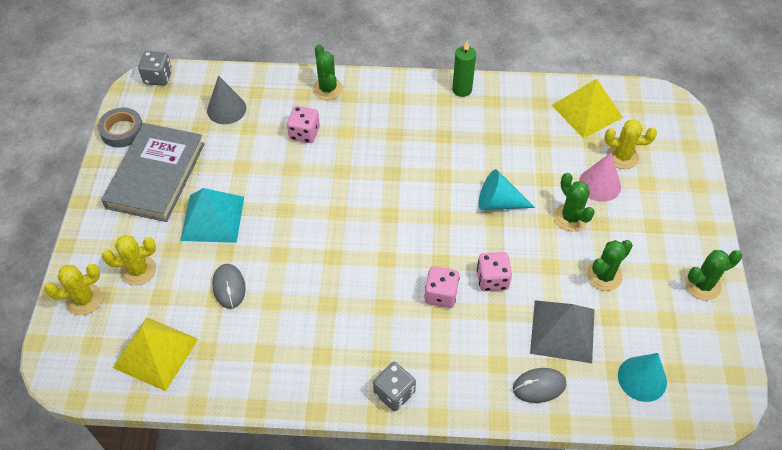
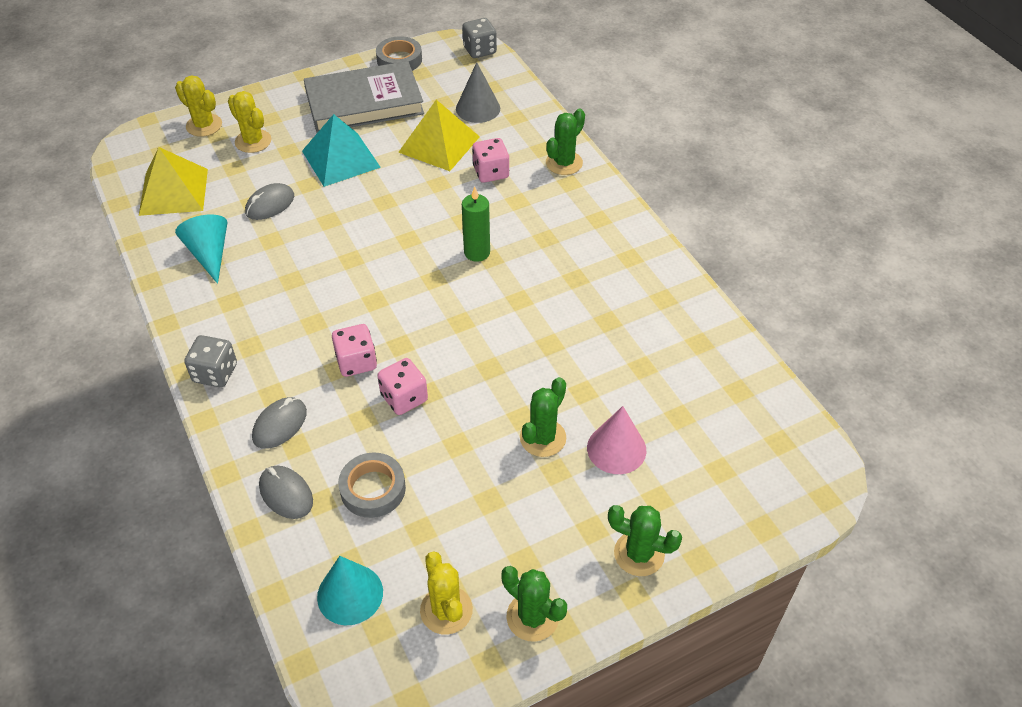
camera: 60 degrees right, 5 degrees down
green candle [452,41,476,97] -> green candle moved to [462,187,490,262]
turquoise cone [479,169,535,210] -> turquoise cone moved to [175,214,227,284]
grey pyramid [530,300,595,363] -> grey tape [338,453,406,518]
yellow pyramid [552,79,623,138] -> yellow pyramid moved to [398,100,480,171]
green cactus [587,240,633,291] -> green cactus moved to [608,505,682,576]
yellow cactus [604,119,657,169] -> yellow cactus moved to [420,551,473,635]
none -> grey mouse [252,397,307,449]

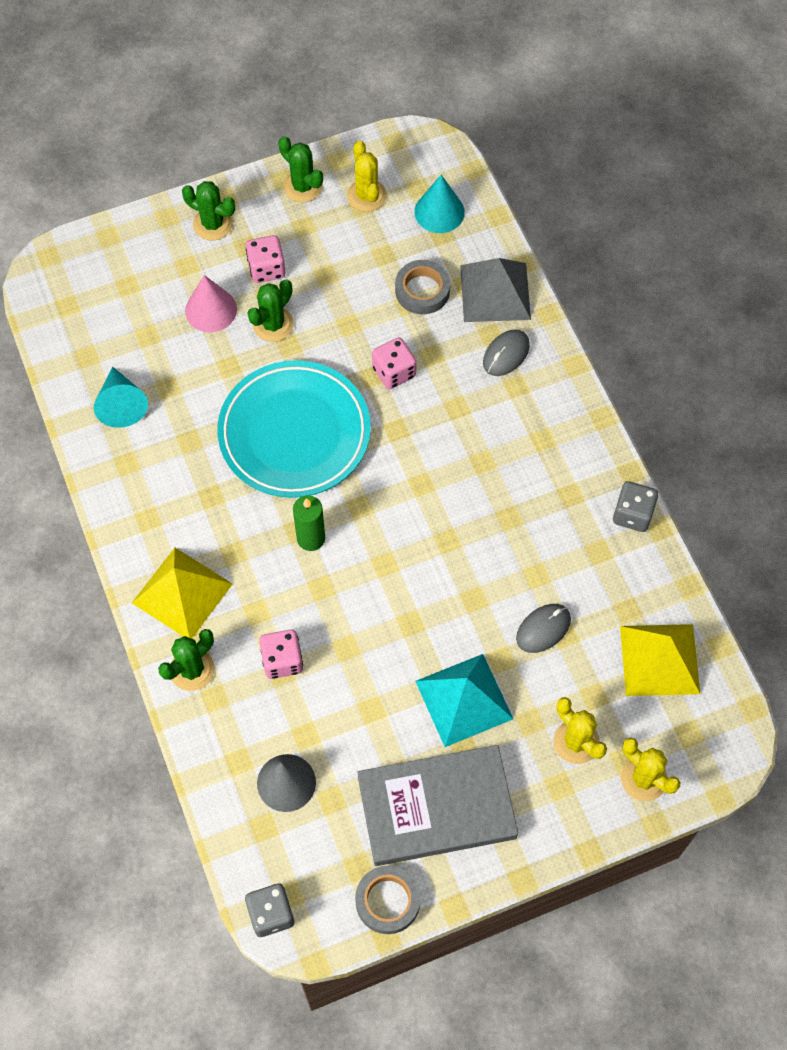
camera: 175 degrees left, 15 degrees up
turquoise cone [175,214,227,284] -> turquoise cone moved to [94,367,148,428]
grey dice [184,335,237,387] -> grey dice moved to [613,481,658,532]
grey mouse [259,466,313,519] -> grey pyramid [460,258,531,322]
pink dice [332,324,377,377] -> pink dice moved to [246,235,285,283]
yellow pyramid [398,100,480,171] -> yellow pyramid moved to [132,548,233,638]
none -> turquoise plate [217,360,371,498]

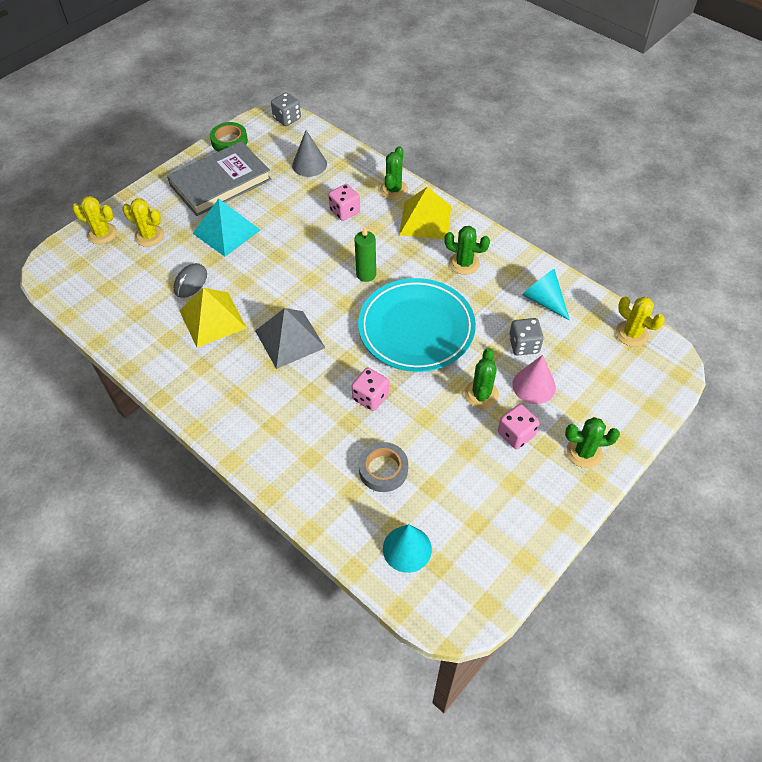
camera: 155 degrees right, 10 degrees down
green cactus [278,136,323,203] -> green cactus moved to [444,226,490,275]
yellow cactus [347,141,387,212] -> yellow cactus moved to [616,296,665,347]
grey tape [355,866,420,934] -> green tape [210,122,248,152]
grey pyramid [460,258,531,322] -> grey pyramid moved to [255,308,325,369]
grey mouse [483,329,530,376] -> none
grey dice [613,481,658,532] -> grey dice moved to [509,318,544,356]
yellow pyramid [620,624,700,696] -> yellow pyramid moved to [180,288,247,348]

